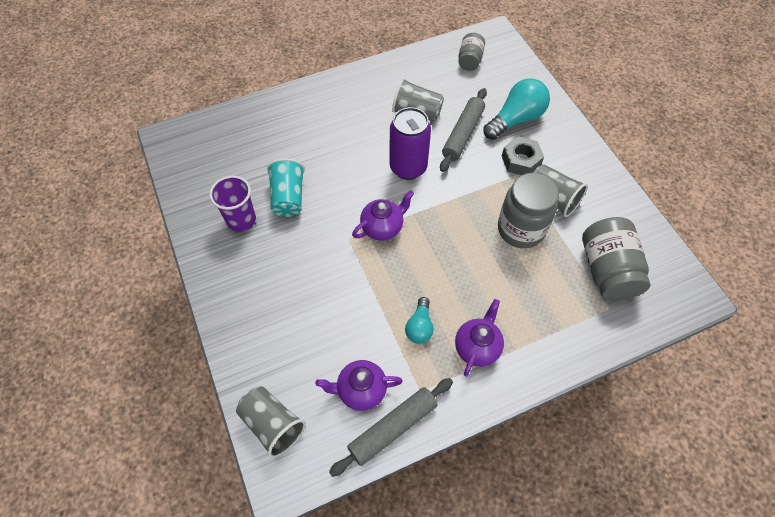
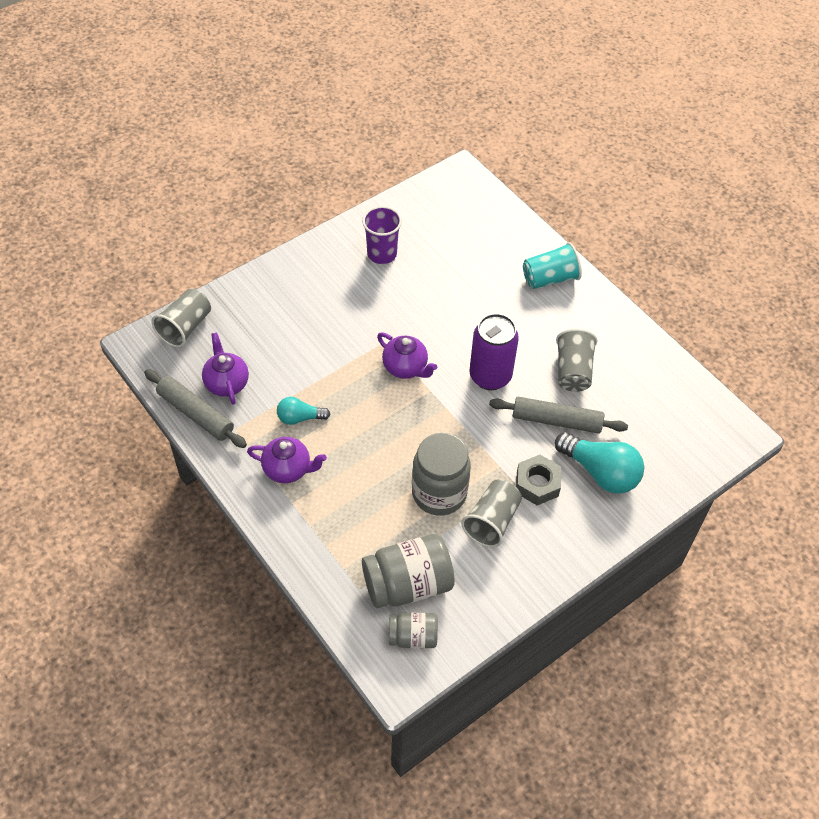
camera: 75 degrees right, 5 degrees down
turquoise cup [267,158,305,217] -> turquoise cup moved to [523,242,582,289]
grey jar [458,33,485,71] -> grey jar moved to [389,612,438,648]

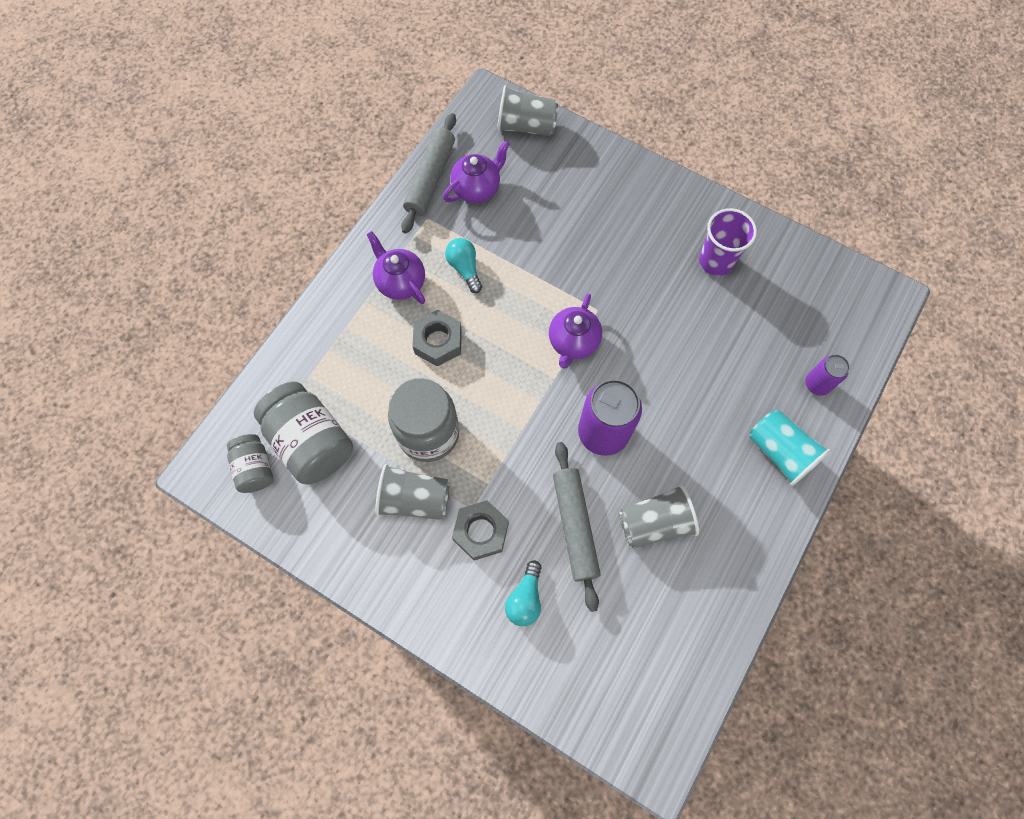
camera: 70 degrees right, 15 degrees up
purple teapot [247,437,327,483] -> purple teapot turned 150 degrees clockwise [367,231,425,304]
turquoise light bulb [555,432,644,494] -> turquoise light bulb [505,560,542,626], size x0.57
none -> grey nut [412,310,462,367]
none -> purple can [805,355,850,396]

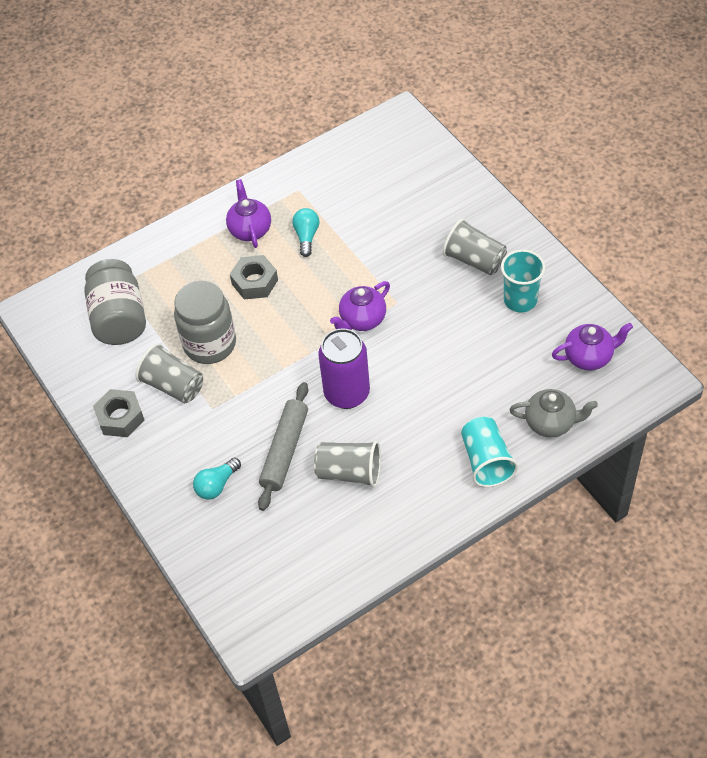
camera: 30 degrees right, 15 degrees down
grey jar [227,434,273,493] -> none
grey rolling pin [401,113,456,234] -> none
purple teapot [443,141,510,203] -> purple teapot moved to [552,323,633,370]
grey nut [452,500,509,561] -> grey nut moved to [93,389,144,437]
grey cup [497,85,559,136] -> grey cup moved to [443,218,507,275]
purple cup [699,208,757,276] -> turquoise cup [501,249,545,313]
purple can [805,355,850,396] -> grey teapot [509,389,598,437]

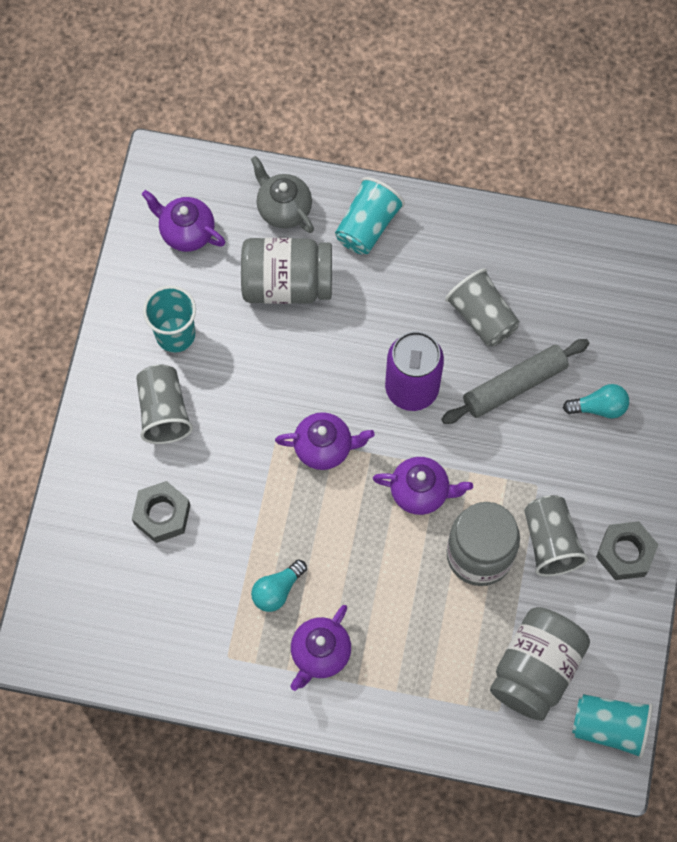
camera: 140 degrees left, 15 degrees up
grey nut [230,255,278,299] -> grey nut moved to [132,481,190,543]
none -> grey jar [241,238,332,304]
none -> purple teapot [373,457,473,515]
none -> turquoise cup [572,694,653,759]

